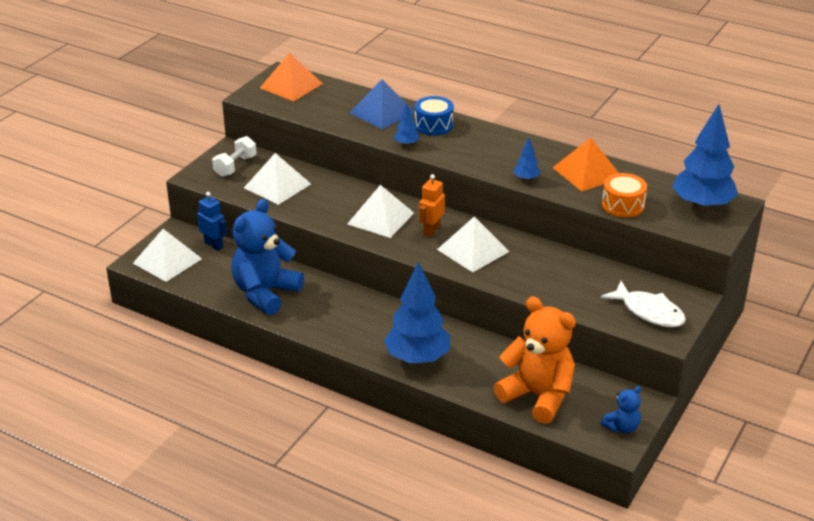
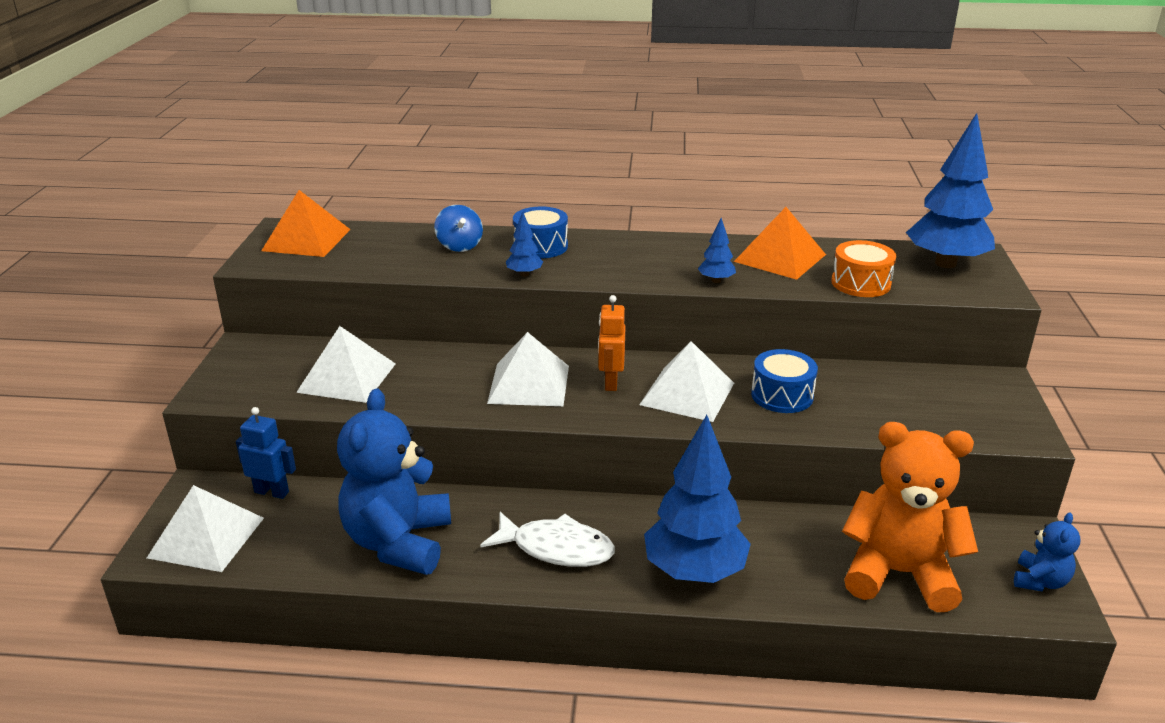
camera: 25 degrees left, 5 degrees down
white dumbbell [212,136,257,177] -> none
blue pyramid [350,79,415,129] -> blue spinning top [434,205,483,252]
white fish [601,281,686,327] -> white fish moved to [480,512,615,567]
none -> blue drum [751,349,818,413]

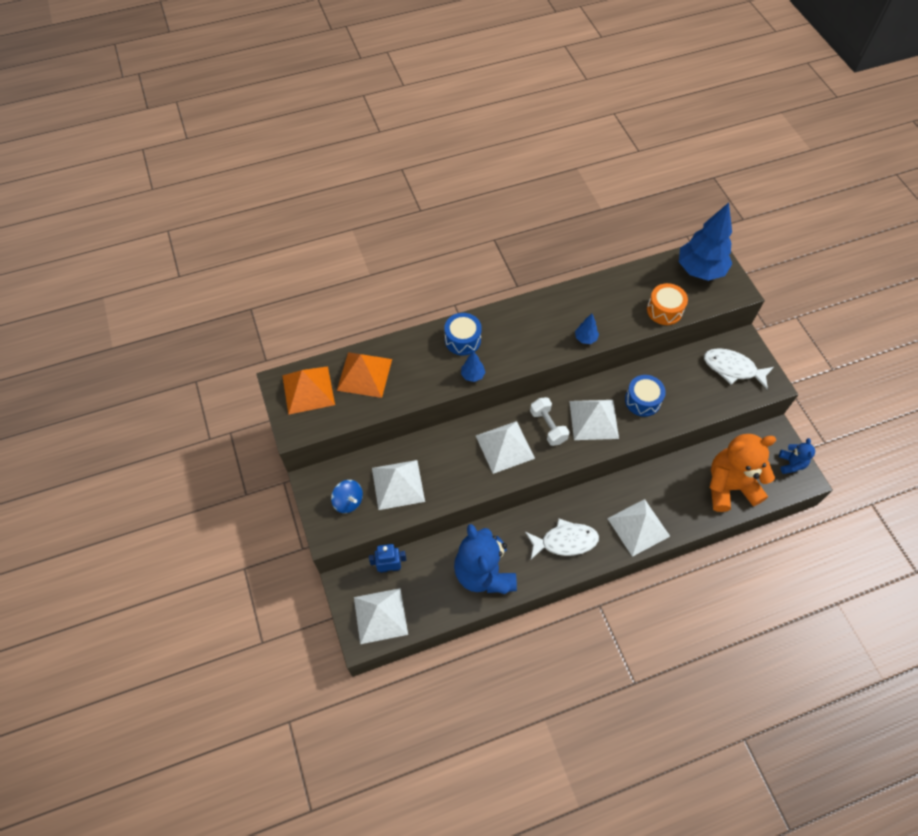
camera: 25 degrees left, 30 degrees up
blue spinning top [434,205,483,252] -> blue spinning top moved to [331,480,363,513]
orange robot [598,295,626,391] -> white dumbbell [530,397,569,446]
blue tree [644,415,751,583] -> white pyramid [607,499,670,557]
orange pyramid [734,207,826,280] -> orange pyramid moved to [337,352,392,398]
none -> white fish [704,348,774,390]

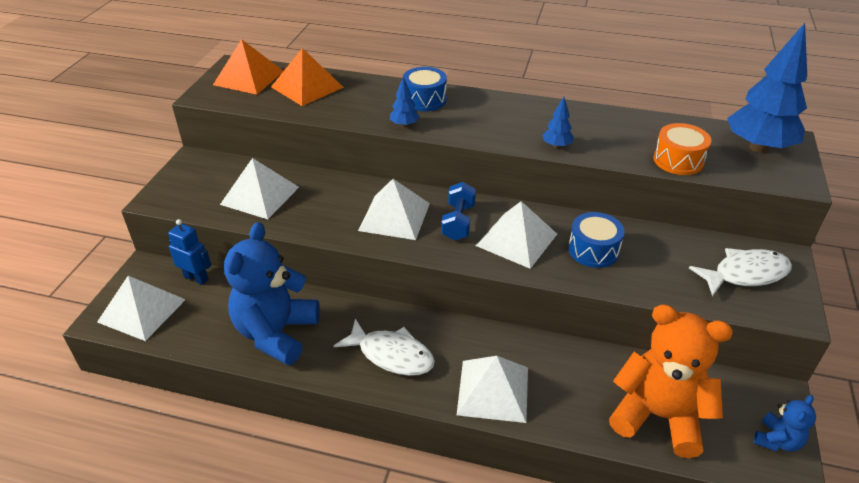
camera: 35 degrees right, 20 degrees down
blue spinning top [331,480,363,513] -> none
white dumbbell [530,397,569,446] -> blue dumbbell [441,182,476,241]
white fish [704,348,774,390] -> white fish turned 105 degrees clockwise [689,248,792,297]

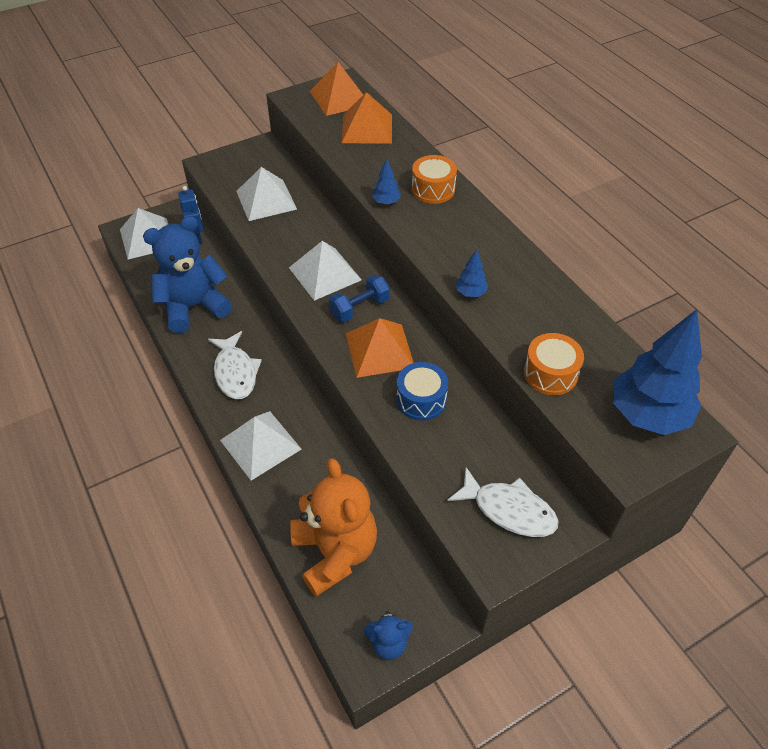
camera: 45 degrees right, 10 degrees up
blue drum [403,67,447,111] -> orange drum [412,155,457,204]
white pyramid [476,201,557,269] -> orange pyramid [346,318,414,378]

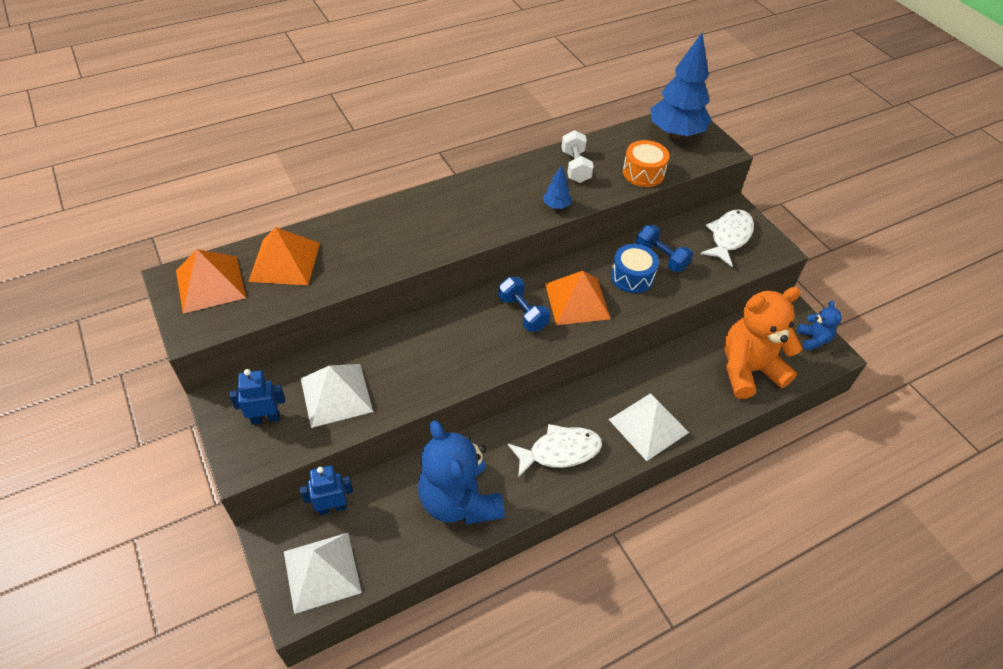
camera: 90 degrees left, 0 degrees up
white pyramid [289,241,362,301] -> none
blue tree [372,158,401,205] -> none
orange drum [412,155,457,204] -> none
none -> blue robot [230,369,285,425]
none -> white dumbbell [562,130,594,183]
none -> blue dumbbell [636,225,693,272]

